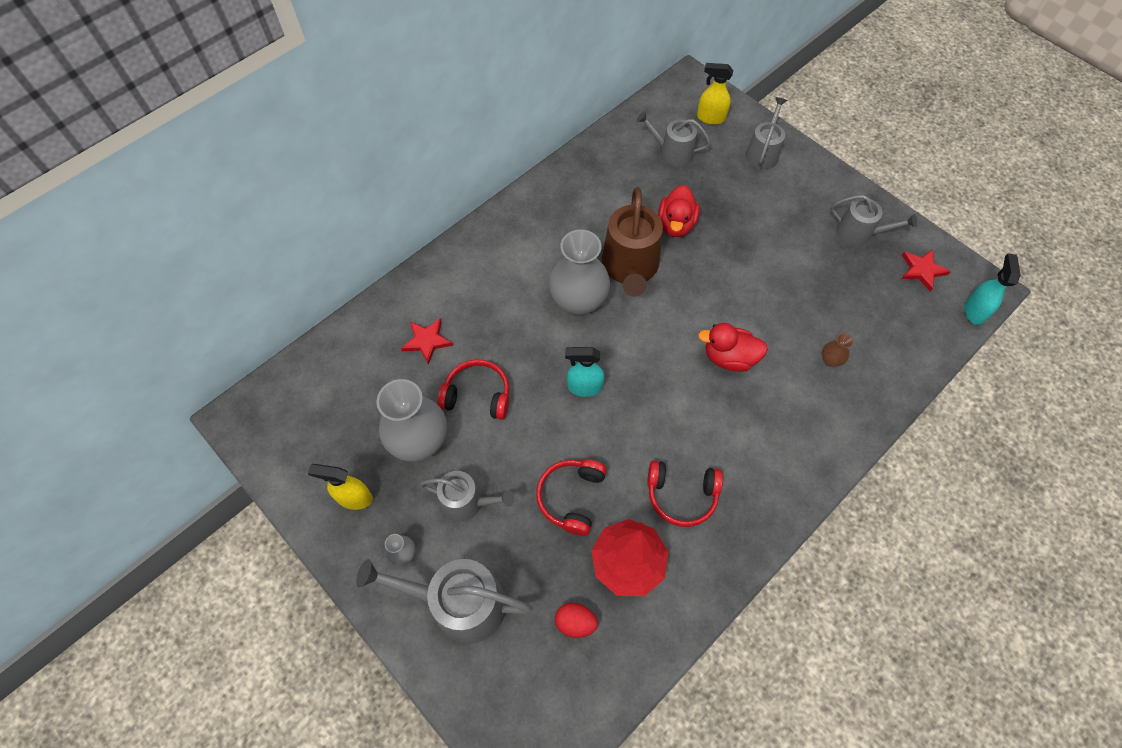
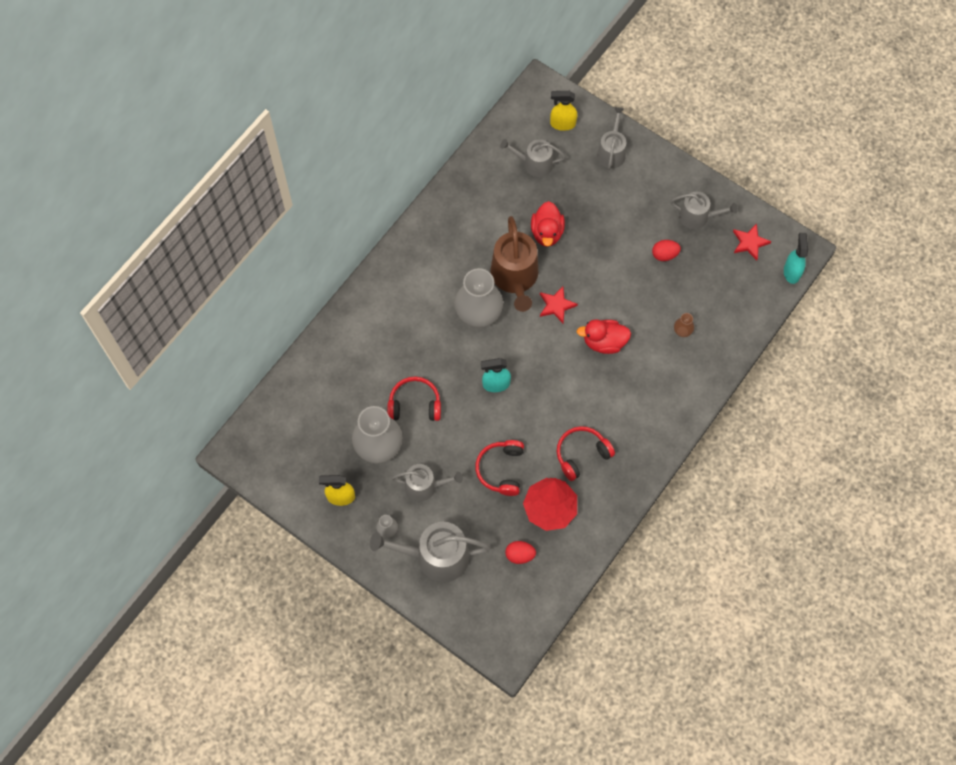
camera: 10 degrees left, 5 degrees up
red star [401,318,453,365] -> red star moved to [540,286,578,323]
red headphones [647,460,723,527] -> red headphones turned 150 degrees clockwise [557,426,615,481]
none -> red egg [652,240,681,261]

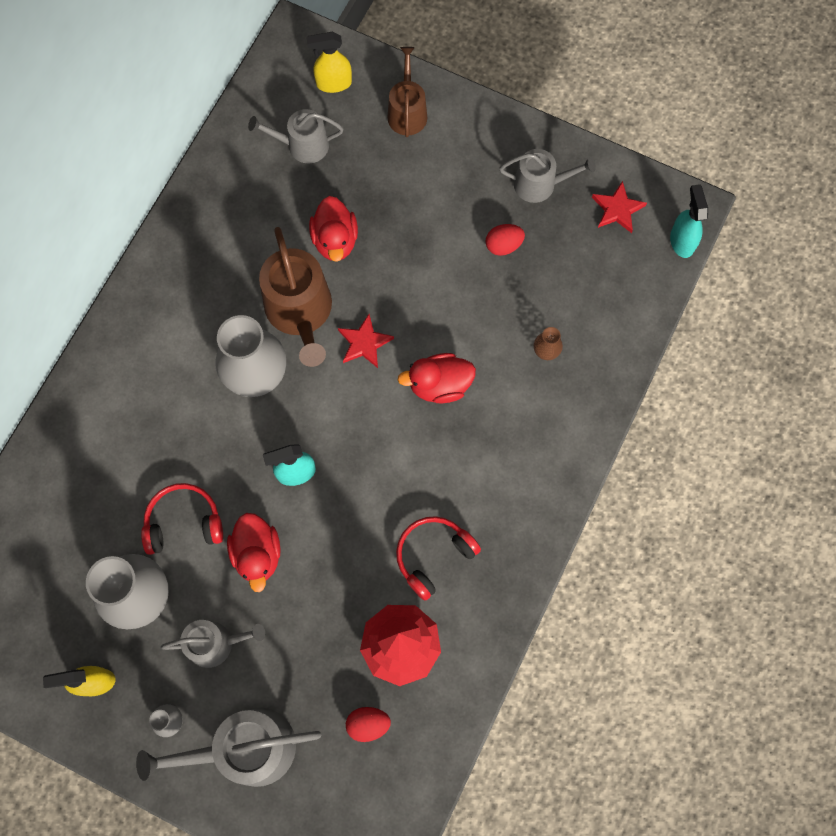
camera: 10 degrees left, 5 degrees up
red headphones [475,440,524,496] -> none
grey watering can [597,107,626,170] -> brown watering can [387,47,427,137]
none -> red duck [227,513,281,592]

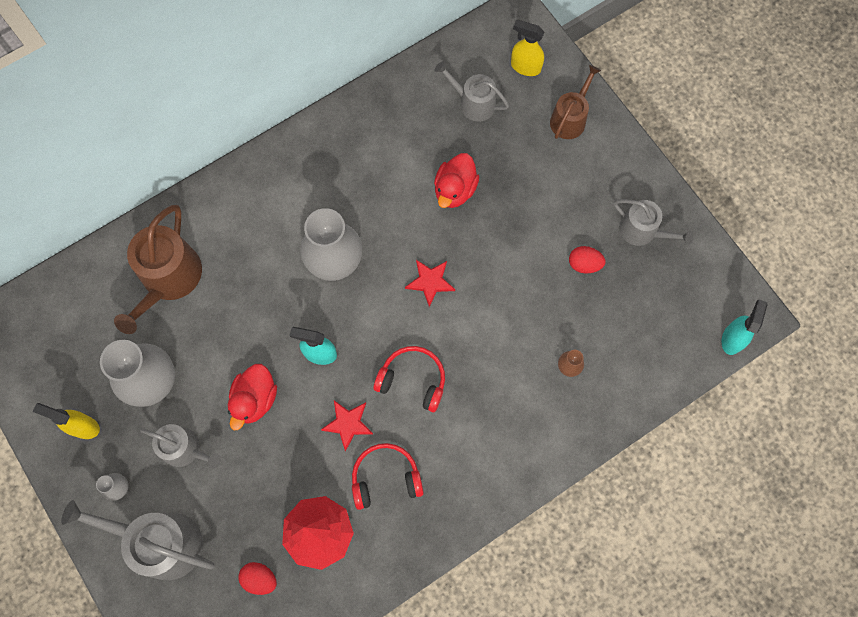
camera: 30 degrees right, 0 degrees up
red headphones [141,483,223,555] -> red headphones moved to [373,346,445,412]
brown watering can [259,227,332,367] -> brown watering can moved to [114,205,202,334]
red duck [398,353,476,403] -> none
red star [592,181,647,233] -> red star moved to [321,400,373,452]

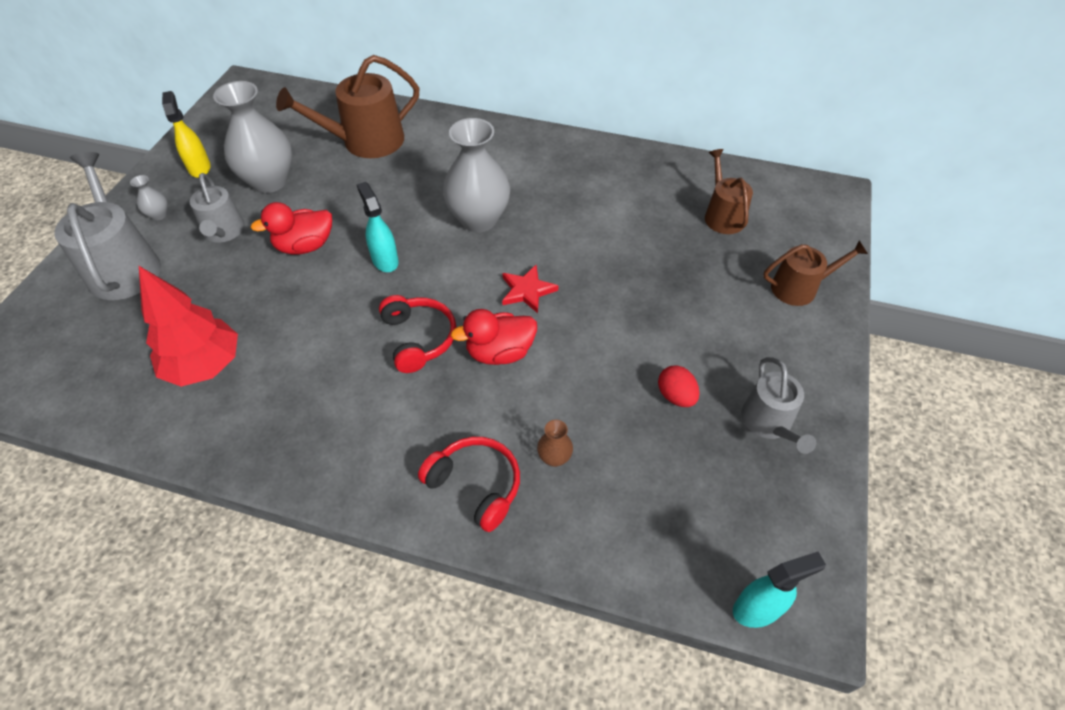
camera: 50 degrees right, 20 degrees down
red egg [238,562,277,595] -> none
red star [321,400,373,452] -> none
red headphones [352,443,424,510] -> red headphones moved to [418,437,520,532]
red duck [434,153,479,208] -> red duck moved to [451,309,537,365]
grey watering can [435,61,509,122] -> brown watering can [705,149,753,234]
yellow spray bottle [511,20,545,76] -> none

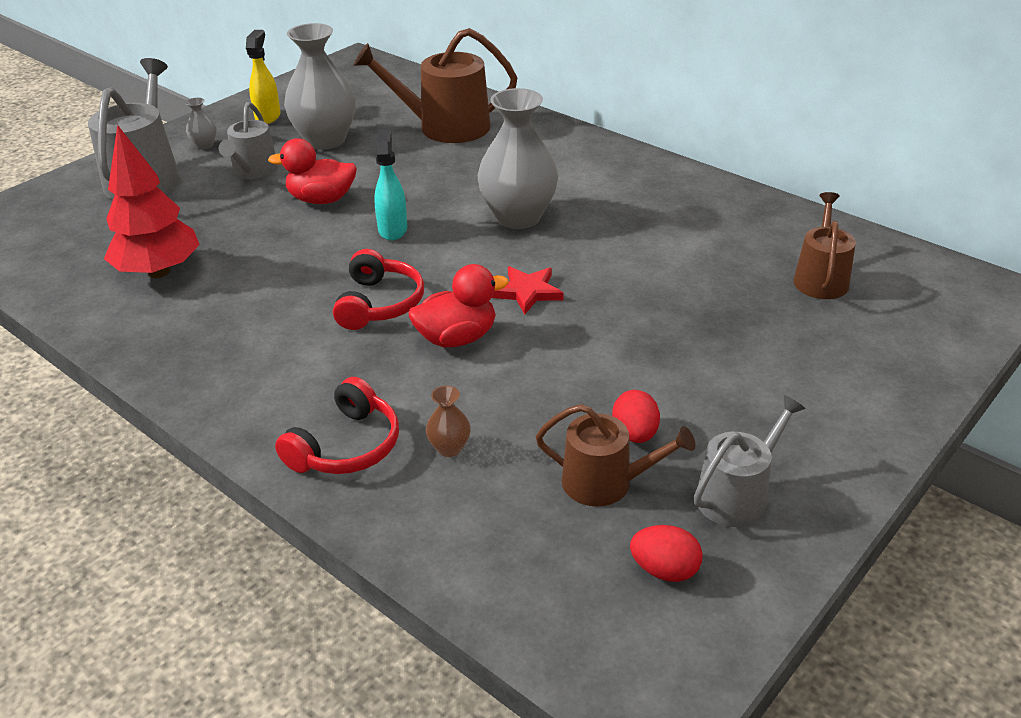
camera: 25 degrees right, 15 degrees down
red headphones [418,437,520,532] -> red headphones turned 60 degrees clockwise [275,377,399,474]
red duck [451,309,537,365] -> red duck turned 150 degrees clockwise [408,264,509,347]
turquoise spray bottle [733,552,826,628] -> none
grey watering can [741,357,816,454] -> grey watering can turned 150 degrees counterclockwise [694,395,806,527]
brown watering can [763,240,868,306] -> brown watering can moved to [536,404,695,507]
none -> red egg [630,525,703,582]

